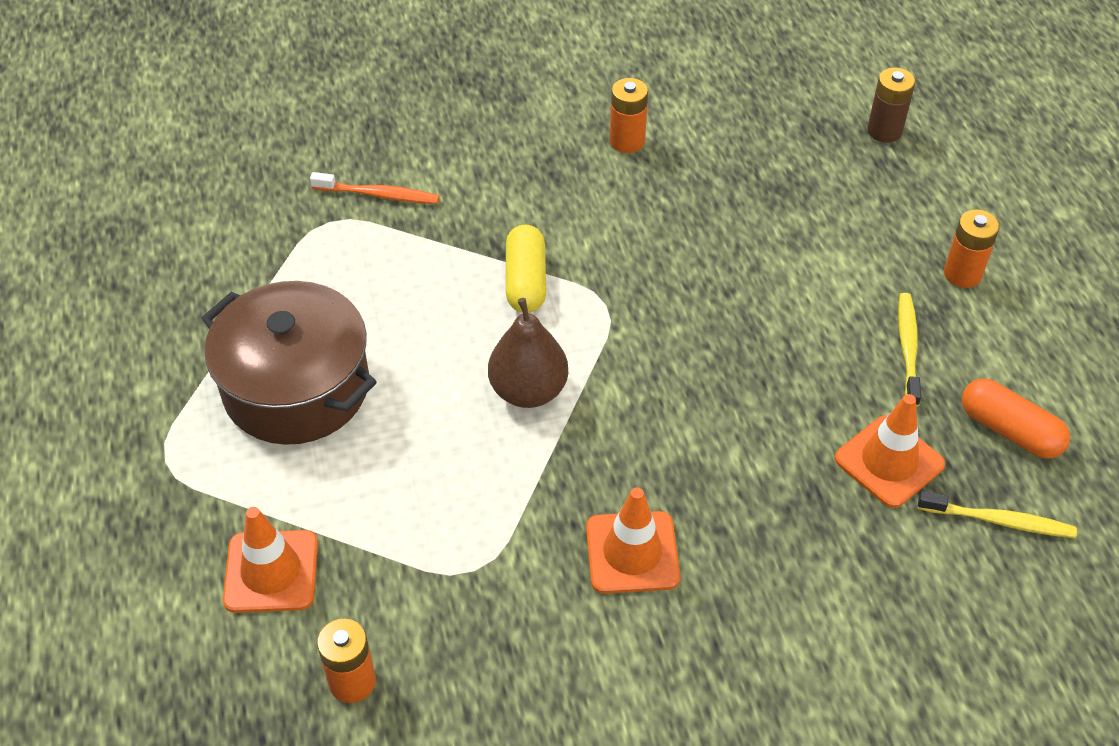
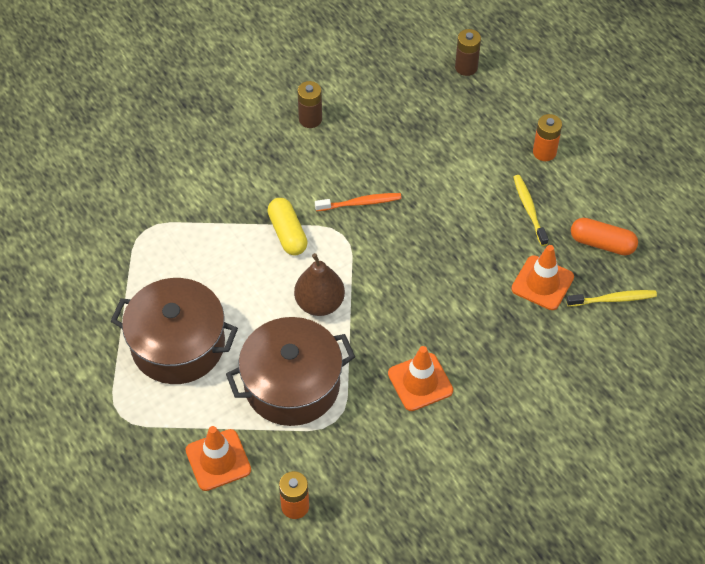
camera: 20 degrees left, 5 degrees up
orange toothbrush [310,172,439,204] -> orange toothbrush moved to [315,193,402,211]
orange battery [610,78,648,153] -> brown battery [297,81,322,128]
none -> brown pot [226,317,355,426]

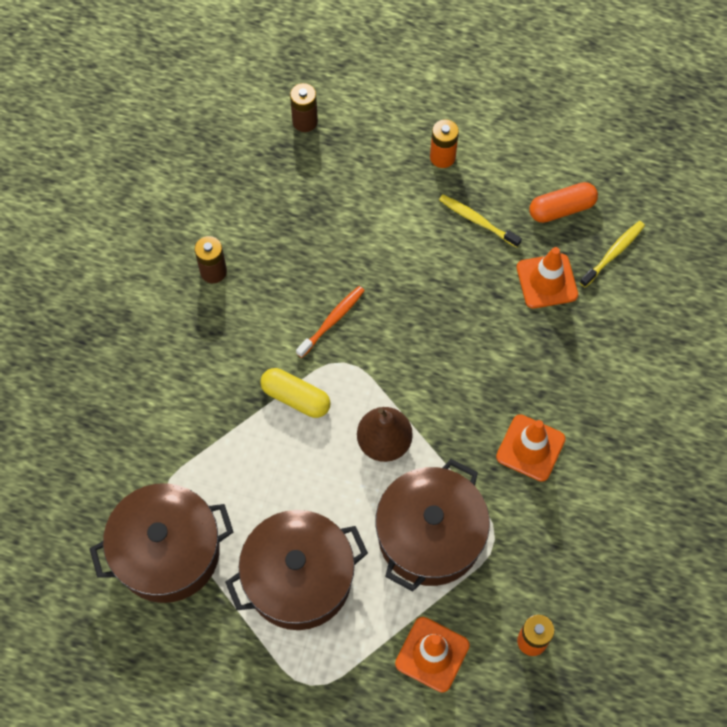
camera: 40 degrees left, 10 degrees up
none -> brown pot [90,483,233,603]

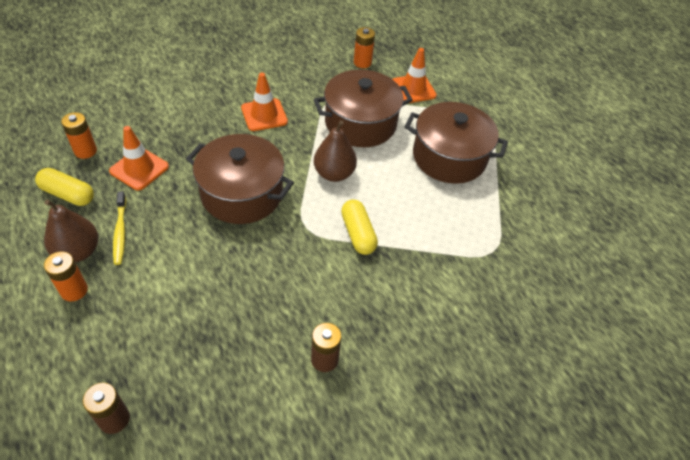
camera: 140 degrees left, 15 degrees down
brown pot [90,483,233,603] -> brown pot moved to [186,134,294,224]
orange toothbrush [296,286,365,358] -> none
orange capsule [529,182,598,223] -> yellow capsule [35,168,94,206]
yellow toothbrush [580,221,645,287] -> orange battery [61,112,97,159]
none -> brown pear [44,199,98,263]

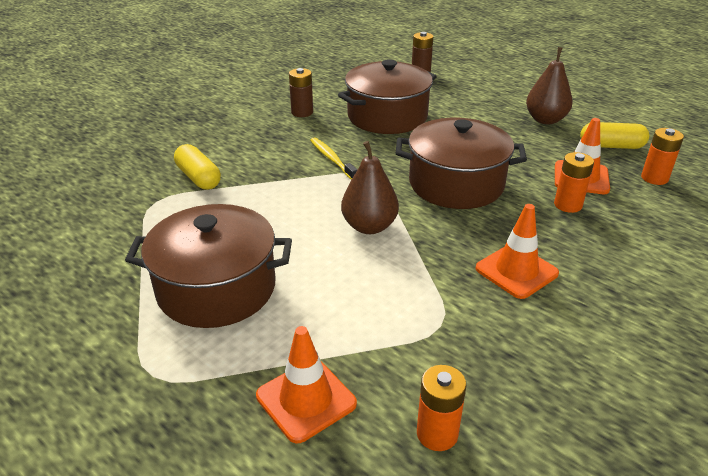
camera: 165 degrees right, 15 degrees down
orange battery [44,251,88,301] -> orange battery moved to [554,152,594,213]
yellow toothbrush [113,191,126,265] -> yellow toothbrush moved to [310,137,357,180]
brown pot [314,70,413,147] -> brown pot moved to [338,59,437,134]
yellow capsule [341,200,378,255] -> yellow capsule moved to [174,144,221,190]

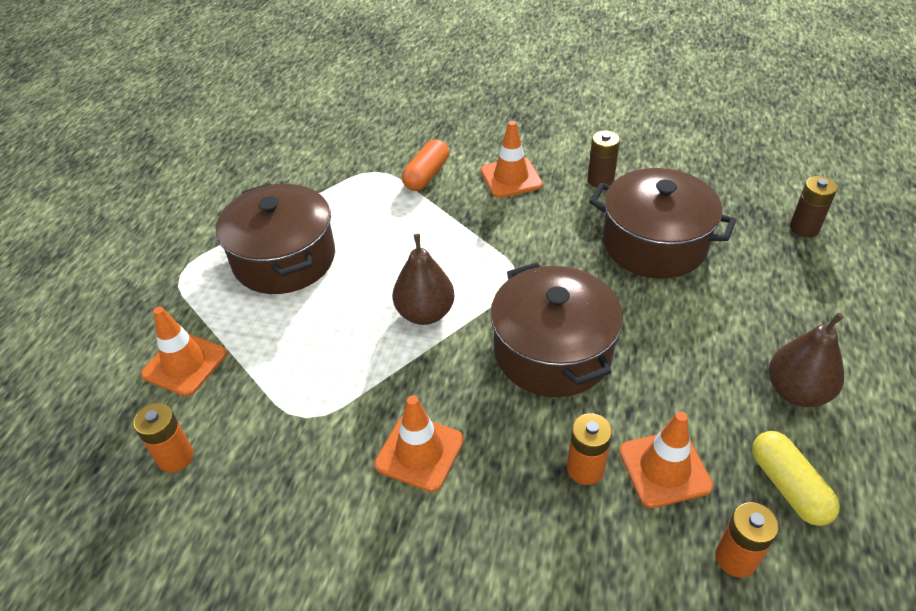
camera: 65 degrees right, 10 degrees up
yellow capsule [174,144,221,190] -> orange capsule [402,139,449,191]
yellow toothbrush [310,137,357,180] -> none
none -> orange traffic cone [481,121,543,198]

